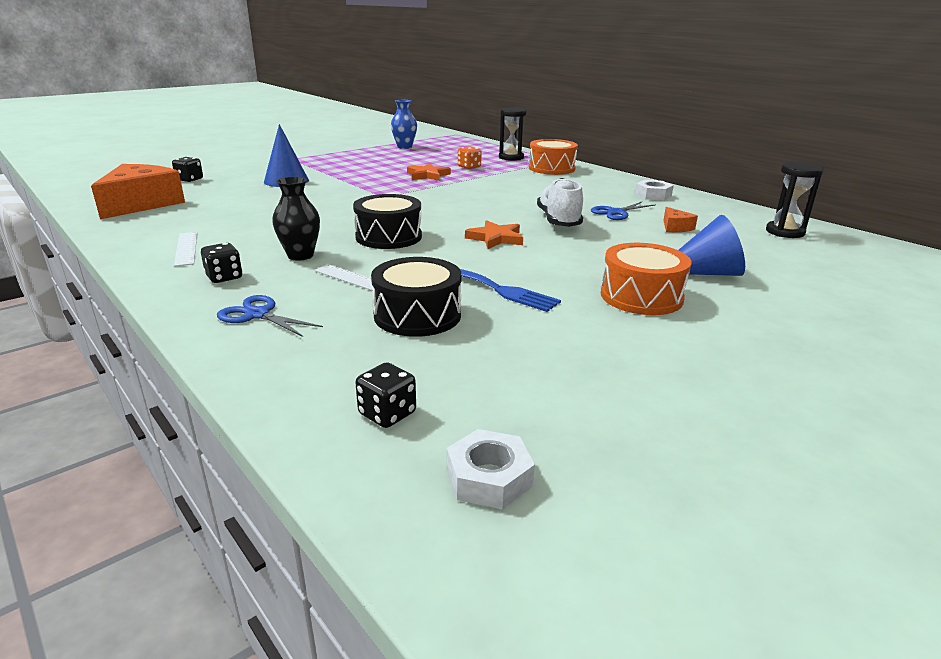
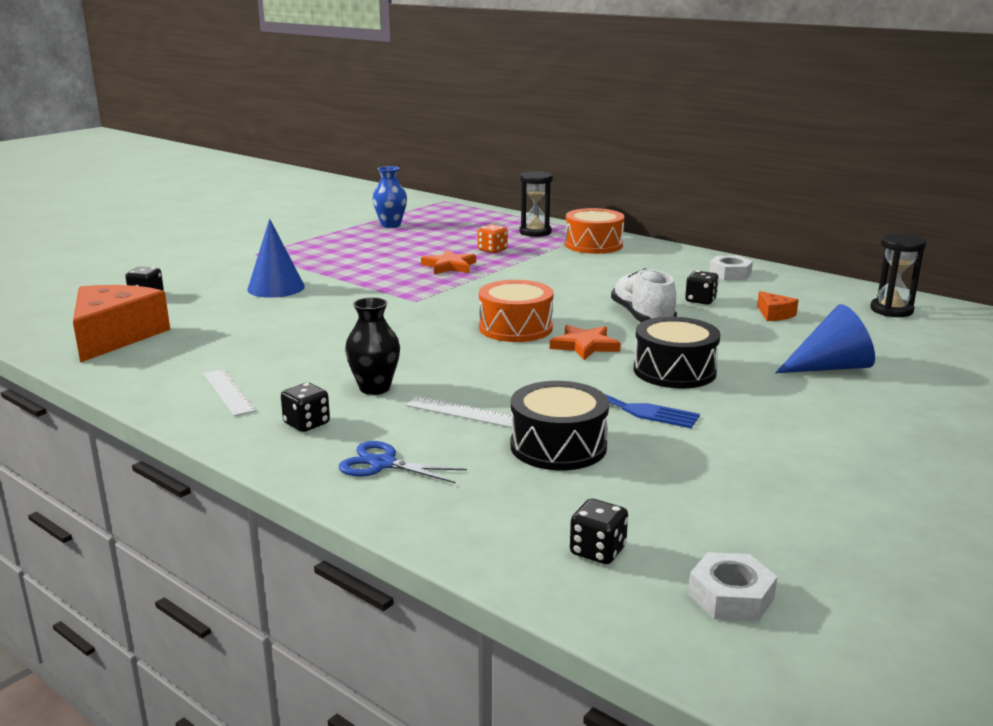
camera: 10 degrees left, 5 degrees down
black drum [353,194,422,249] -> black drum moved to [634,317,720,389]
blue scissors [591,202,655,220] -> black dice [685,270,719,305]
orange drum [601,243,691,315] -> orange drum moved to [479,280,554,342]

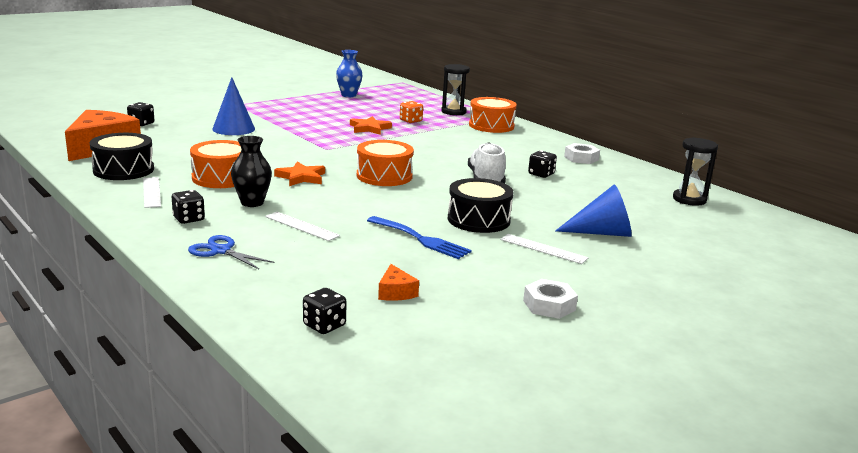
camera: 10 degrees right, 0 degrees up
black drum [511,381,609,470] -> black drum moved to [89,133,154,180]
orange star [550,325,621,360] -> orange star moved to [274,162,325,186]
white nut [688,552,777,621] -> white nut moved to [523,279,578,319]
orange cheese [757,291,798,321] -> orange cheese moved to [378,264,419,301]
none -> orange drum [190,140,241,188]
none -> white ruler [500,234,589,264]

